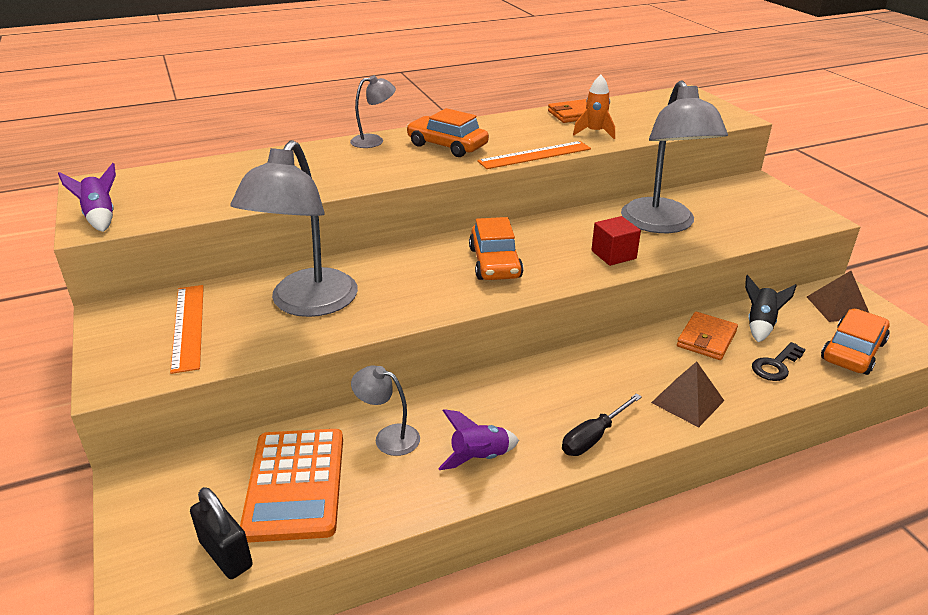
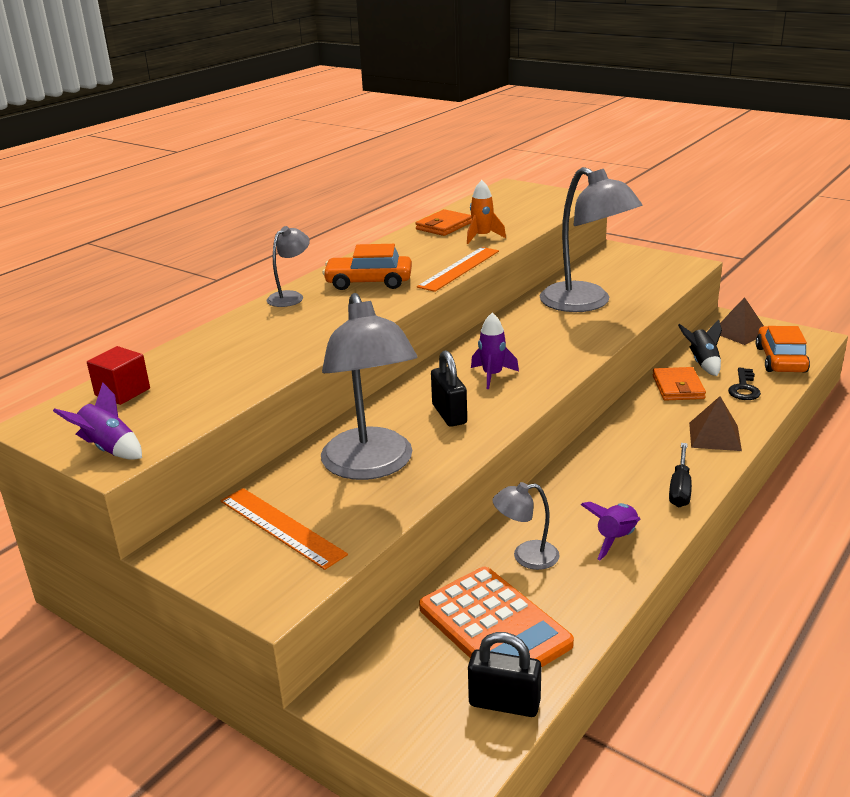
camera: 30 degrees left, 5 degrees down
orange car [469,217,523,280] -> purple rocket [471,313,519,389]
red cube [592,216,641,266] -> red cube moved to [87,346,150,405]
none -> black padlock [431,350,467,427]

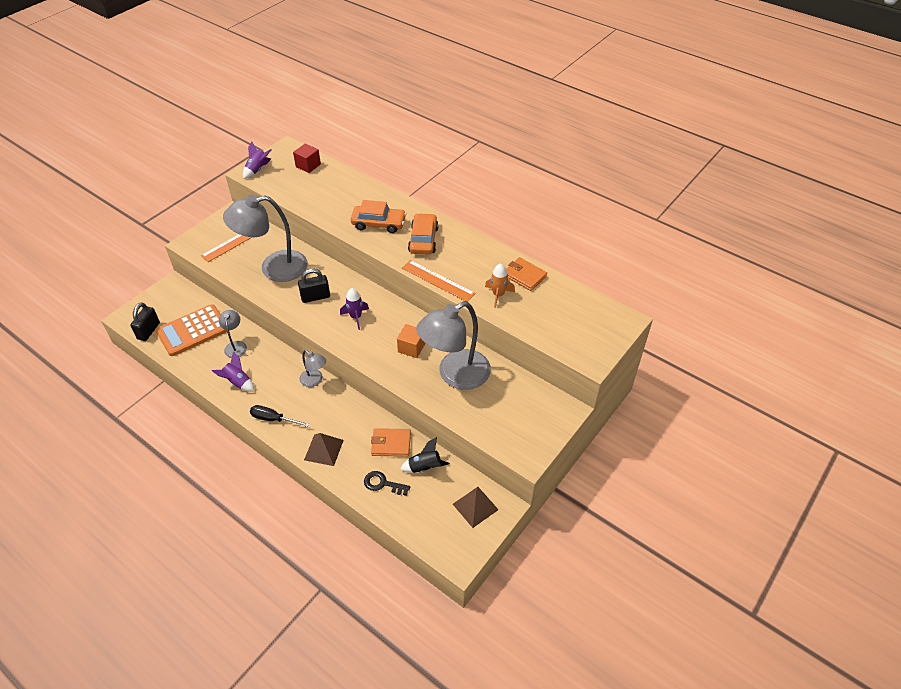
camera: 90 degrees right, 20 degrees up
grey lamp [266,226,310,307] -> grey lamp moved to [299,350,326,387]
orange car [756,326,810,373] -> orange car moved to [351,200,406,233]
none -> orange cube [397,324,425,358]

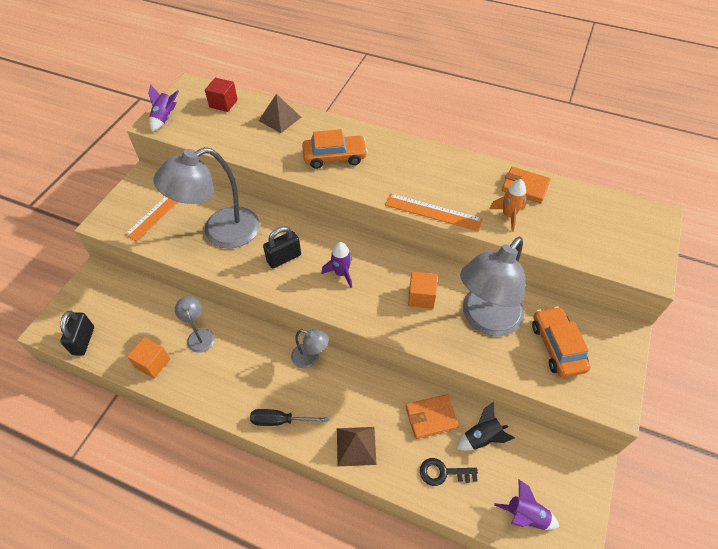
camera: 15 degrees left, 5 degrees up
orange calculator [156,304,227,356] -> none
purple rocket [212,351,255,392] -> purple rocket moved to [494,480,559,530]
orange car [408,213,439,255] -> orange car moved to [532,306,590,378]
brown pyramid [453,487,499,528] -> brown pyramid moved to [259,94,301,133]
none -> orange cube [127,337,170,378]

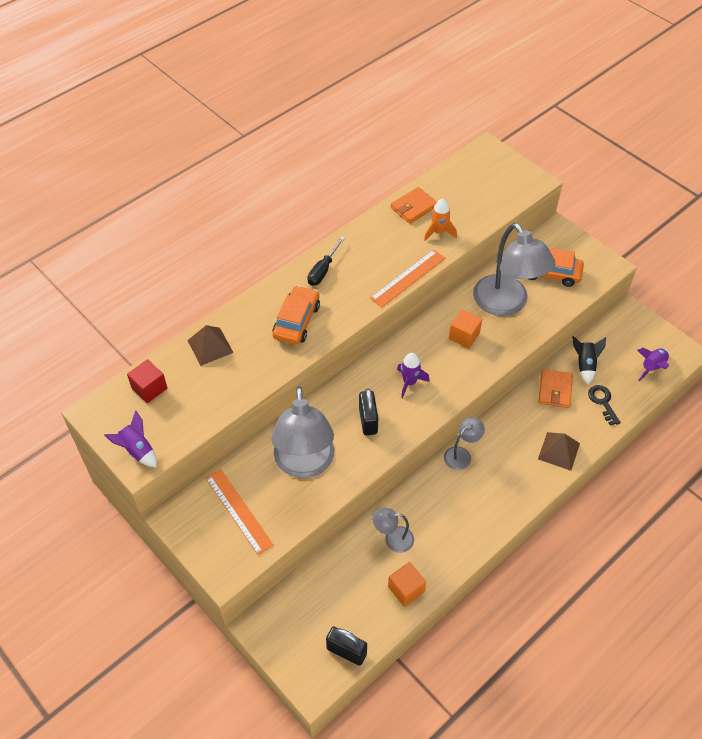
camera: 65 degrees left, 0 degrees up
black screwdriver [250,409,329,426] -> black screwdriver moved to [307,236,345,286]
black key [420,458,478,486] -> black key turned 135 degrees clockwise [588,385,621,426]

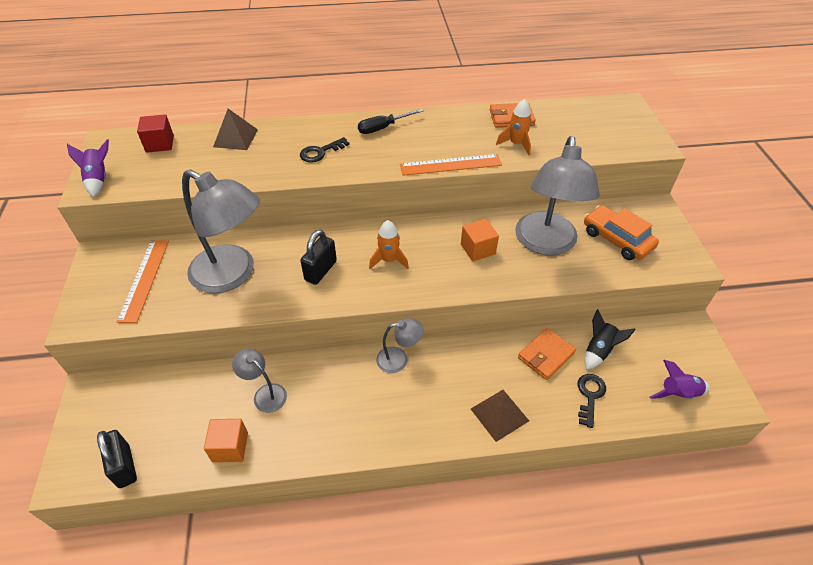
camera: 35 degrees right, 5 degrees down
grey lamp [271,386,334,478] -> grey lamp turned 90 degrees counterclockwise [182,170,260,293]
orange car [273,285,320,345] -> black key [300,137,350,162]
purple rocket [397,353,430,398] -> orange rocket [369,220,409,269]

